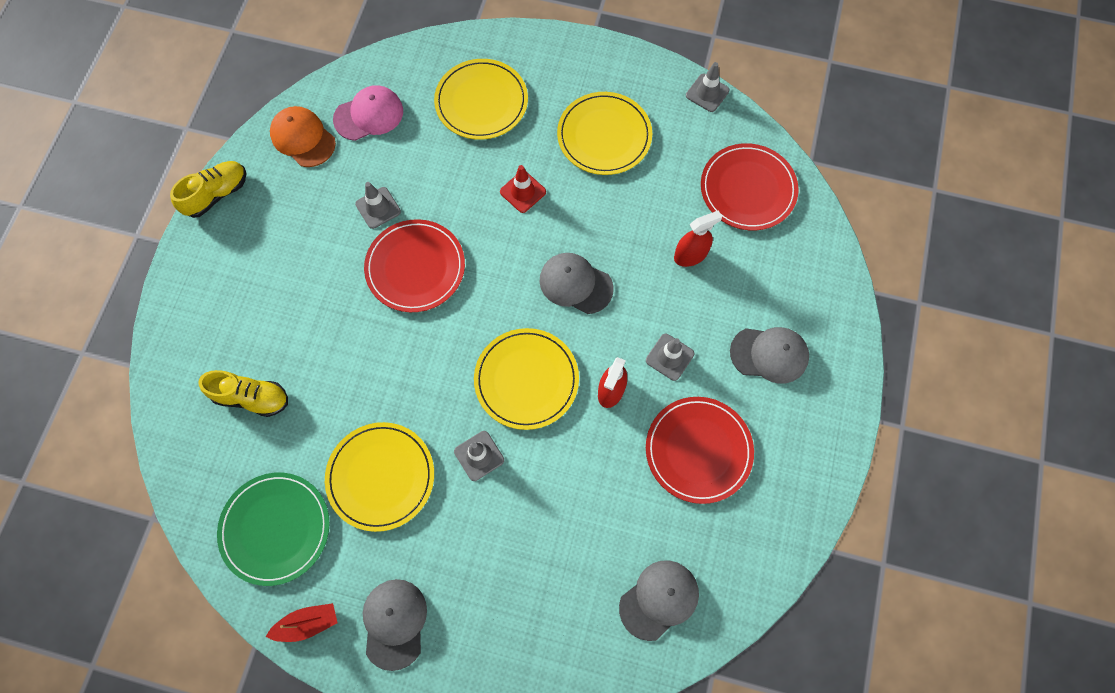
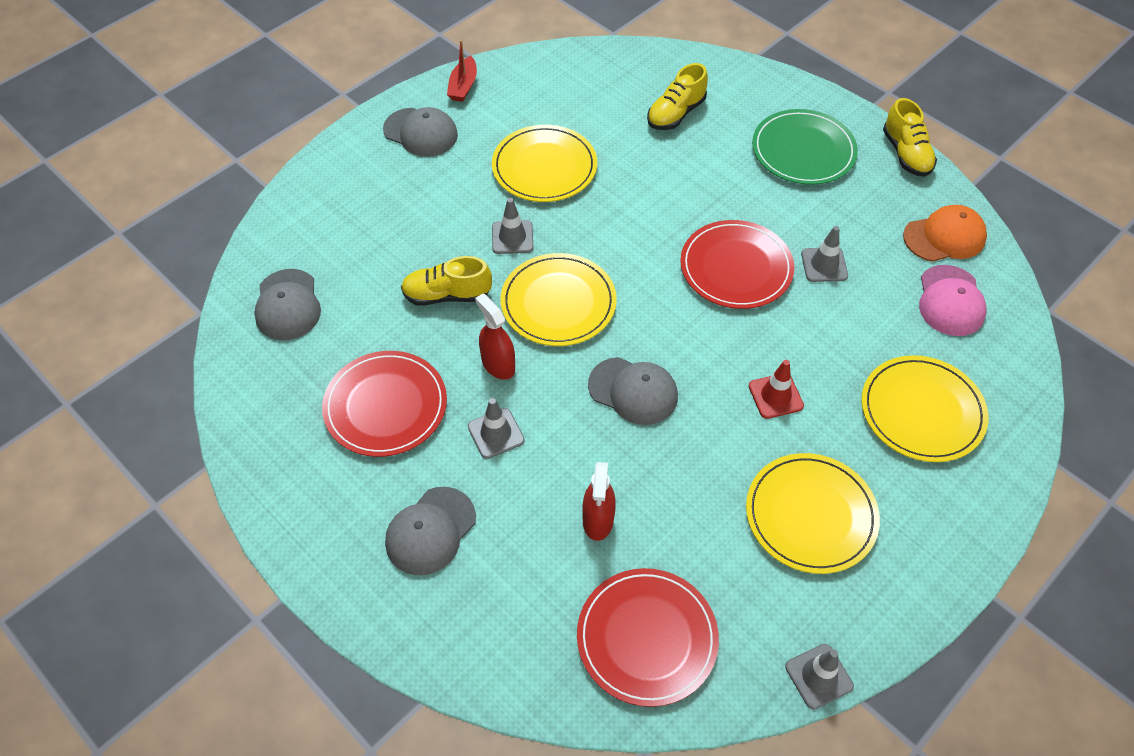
camera: 120 degrees right, 15 degrees down
green plate [217,473,330,586] -> green plate moved to [752,109,858,185]
grey cap [539,253,614,314] -> grey cap turned 60 degrees clockwise [588,357,678,425]
none -> yellow shoe [401,256,492,306]

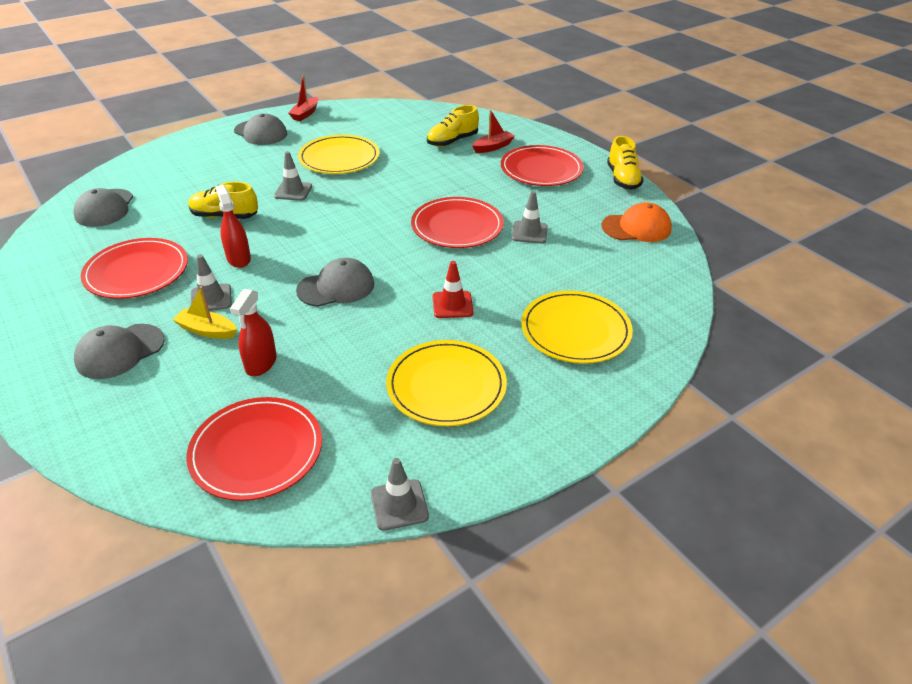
camera: 10 degrees right, 15 degrees down
yellow plate [500,253,617,346] -> none
grey cap [588,357,678,425] -> grey cap turned 60 degrees counterclockwise [296,258,374,307]
green plate [752,109,858,185] -> red plate [501,145,584,186]
pink cap [919,265,987,336] -> none
none -> yellow boat [172,286,237,339]
none -> red boat [472,110,515,153]

